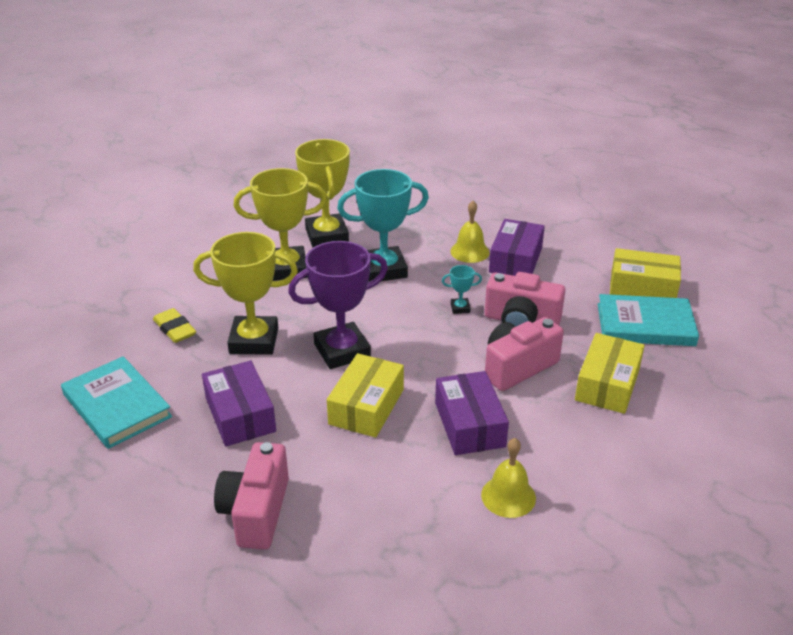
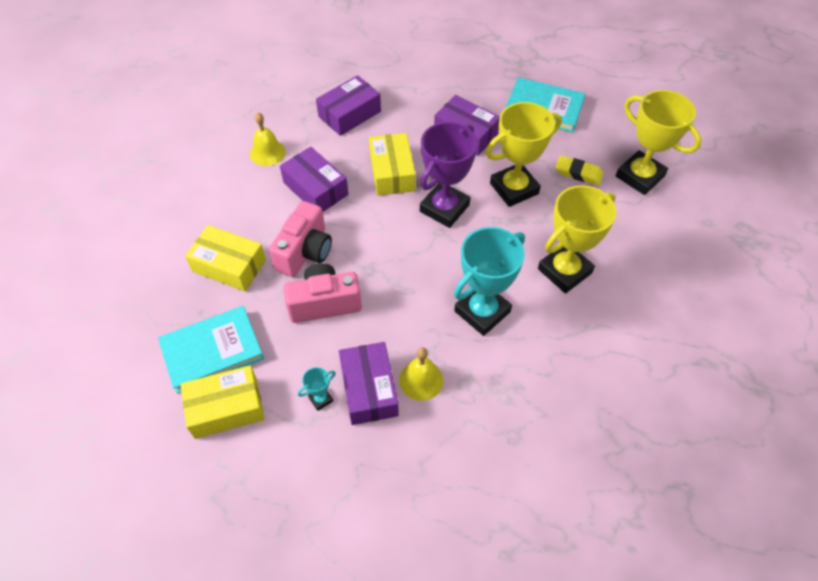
camera: 150 degrees right, 20 degrees up
pink camera [214,442,289,550] -> none
yellow trophy [295,139,350,248] -> yellow trophy moved to [616,90,702,195]
turquoise trophy [442,265,482,314] -> turquoise trophy moved to [298,367,336,411]
yellow box [575,333,645,414] -> yellow box turned 60 degrees counterclockwise [185,225,266,292]
none -> purple box [316,75,381,136]

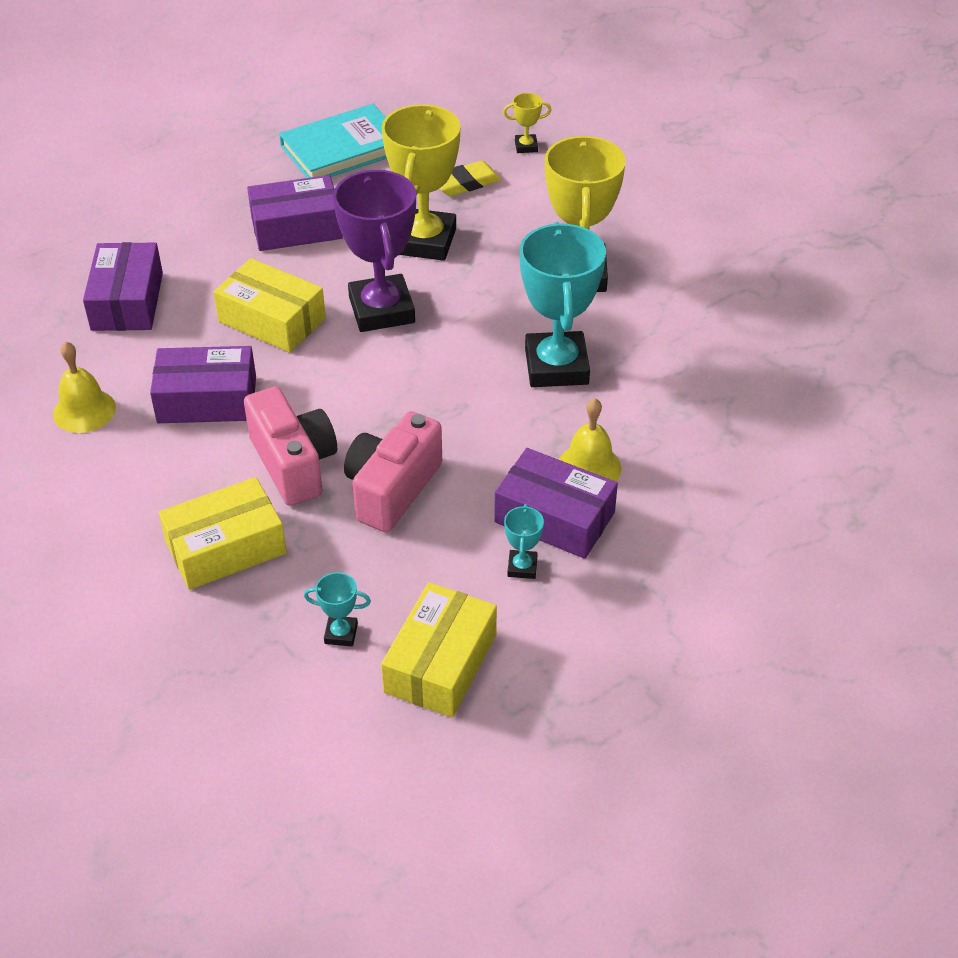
camera: 50 degrees left, 10 degrees down
turquoise book [158,306,264,393] -> turquoise trophy [304,572,371,646]
yellow trophy [616,90,702,195] -> yellow trophy [503,93,552,153], size x0.42

